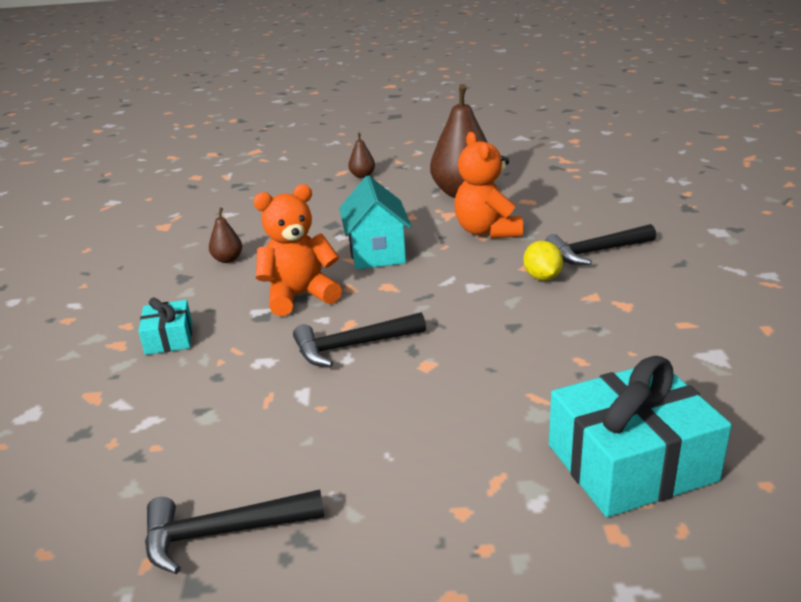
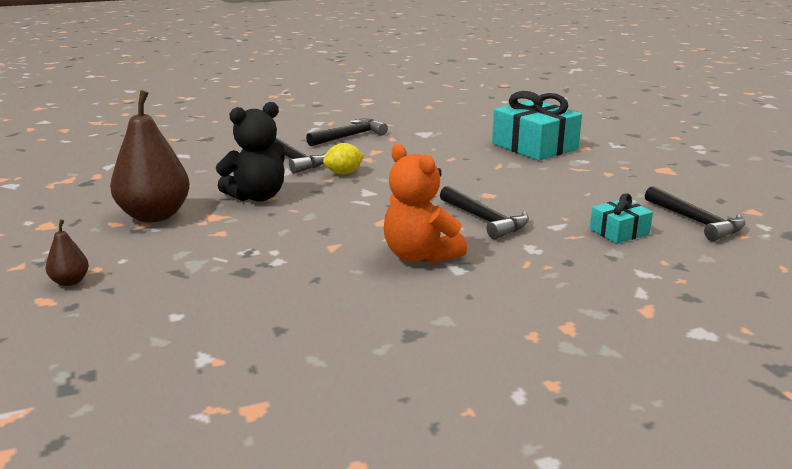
camera: 110 degrees left, 5 degrees down
turquoise gift [138,297,192,355] -> turquoise gift moved to [590,193,653,244]
brown pear [209,208,242,263] -> none
turquoise house [339,175,412,269] -> none
orange teddy bear [454,132,523,238] -> black teddy bear [216,102,285,202]
none -> black hammer [306,119,388,146]

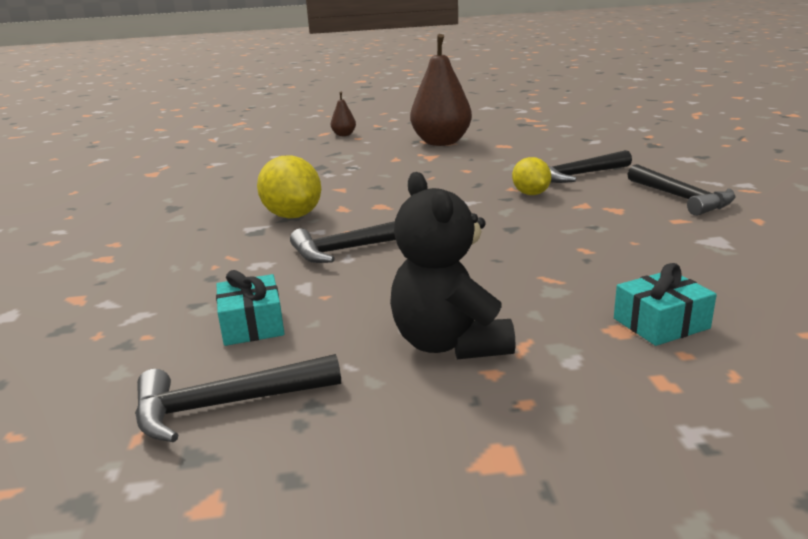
camera: 105 degrees right, 0 degrees up
black teddy bear [216,102,285,202] -> black teddy bear moved to [390,172,516,359]
orange teddy bear [384,144,467,263] -> yellow lemon [257,155,321,218]
turquoise gift [492,91,582,161] -> turquoise gift [614,263,717,346], size x0.52

